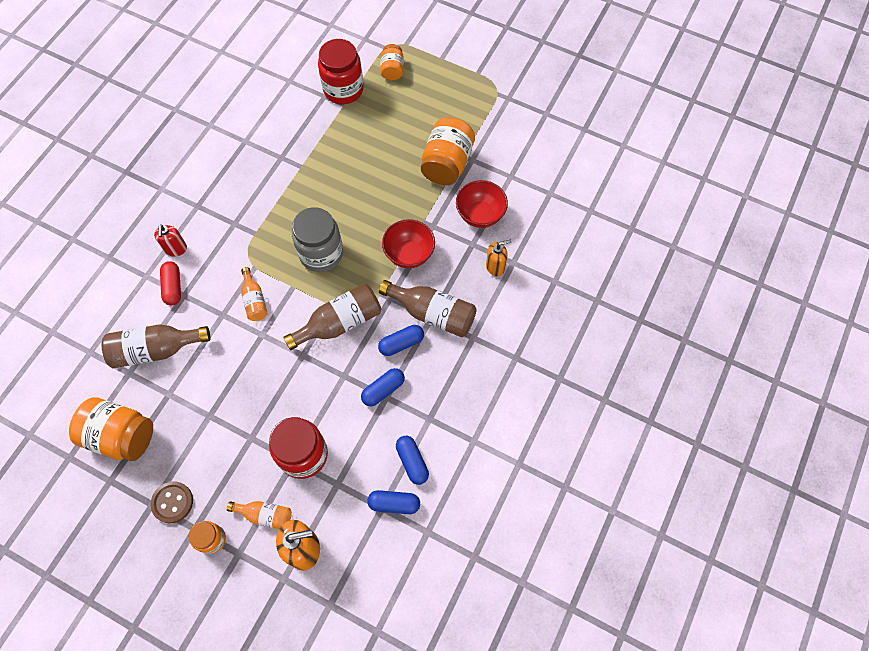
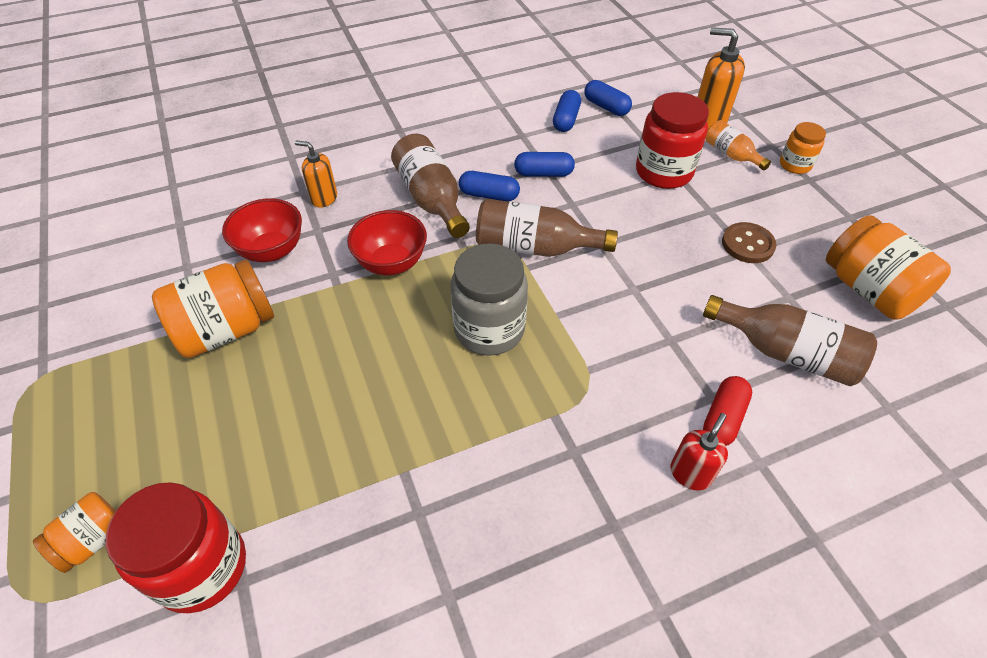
camera: 140 degrees left, 15 degrees down
brown button [150,481,193,523] -> brown button moved to [722,222,776,263]
orange bottle [241,267,268,321] -> none

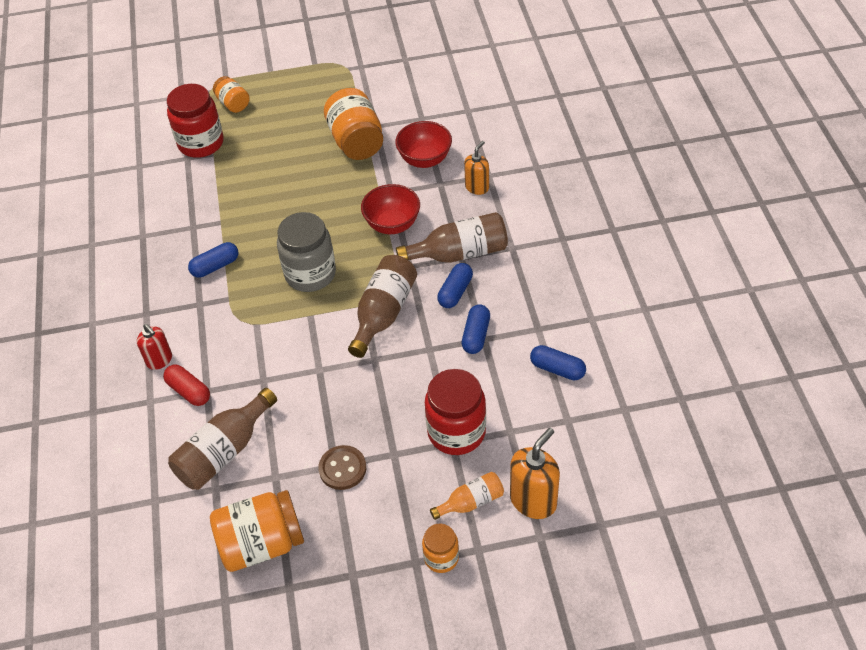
camera: 105 degrees right, 0 degrees up
blue capsule [584,80,632,116] -> blue capsule moved to [188,242,238,278]

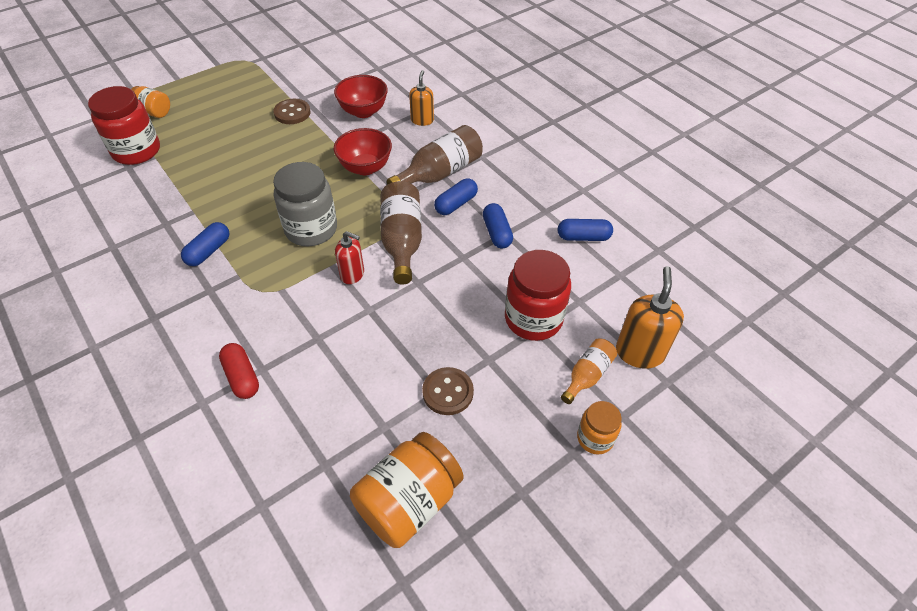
camera: 30 degrees left, 0 degrees up
red soap dispenser [137,324,172,370] -> red soap dispenser moved to [335,231,364,284]
red capsule [163,365,210,406] -> red capsule turned 45 degrees clockwise [219,343,259,399]
brown bottle [168,388,277,490] -> none
orange jar [324,88,383,160] -> brown button [273,99,310,124]
blue capsule [437,263,473,308] -> blue capsule turned 45 degrees clockwise [434,178,478,215]

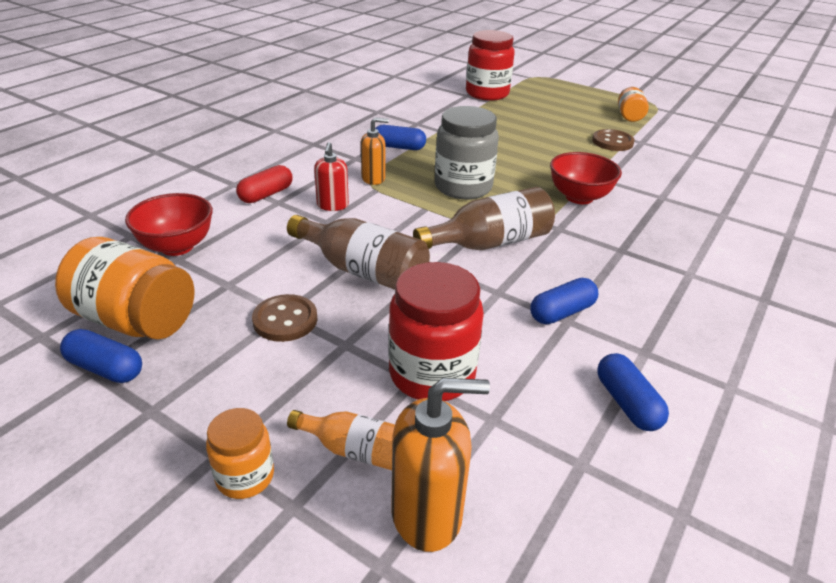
camera: 70 degrees right, 15 degrees down
orange jar [131,86,170,118] -> orange jar moved to [618,87,649,122]
red bowl [334,75,388,118] -> red bowl moved to [125,193,213,256]
red soap dispenser [335,231,364,284] -> red soap dispenser moved to [314,142,349,211]
brown bottle [387,125,483,185] -> brown bottle moved to [287,215,430,290]
orange soap dispenser [409,70,434,126] -> orange soap dispenser moved to [361,117,389,185]
blue capsule [434,178,478,215] -> blue capsule moved to [60,329,142,383]

